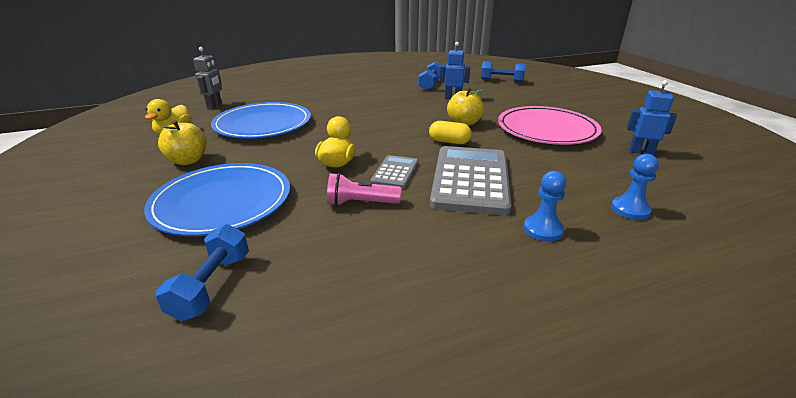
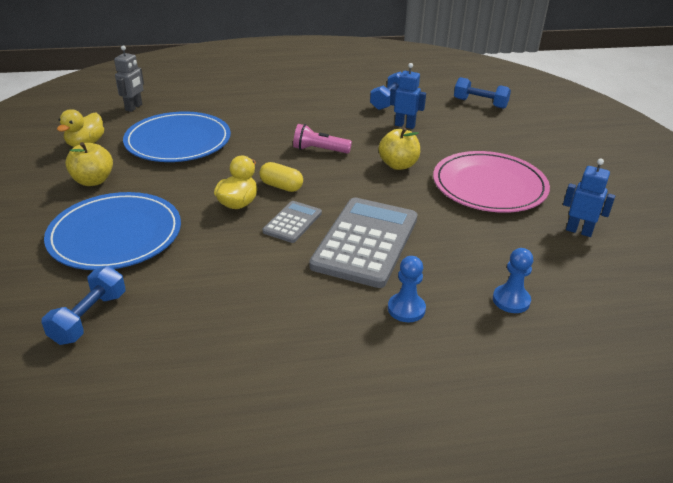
camera: 10 degrees right, 5 degrees up
pink flashlight [327,173,402,206] -> pink flashlight moved to [293,124,352,154]
yellow capsule [429,121,472,144] -> yellow capsule moved to [259,162,303,192]

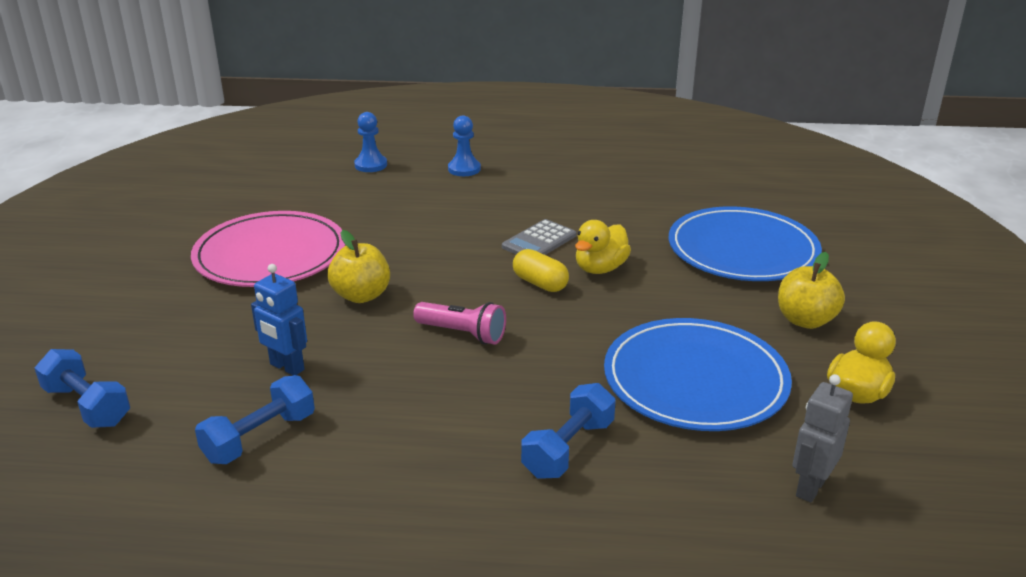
camera: 165 degrees left, 5 degrees down
blue dumbbell [42,266,125,345] -> blue dumbbell moved to [521,383,616,479]
grey calculator [309,198,418,288] -> none
blue robot [563,158,615,237] -> none

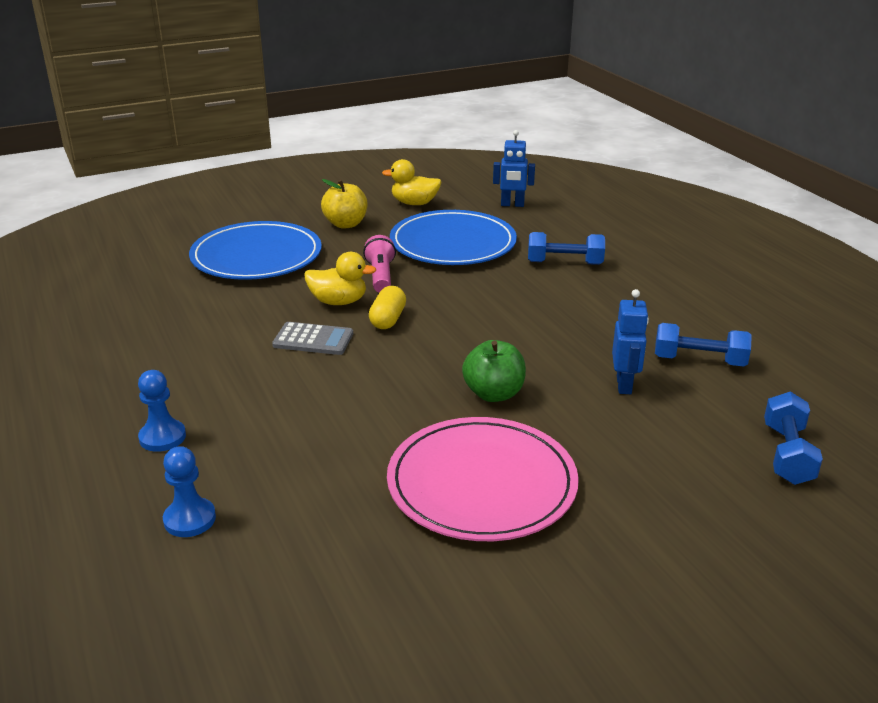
camera: 120 degrees left, 0 degrees up
yellow apple [327,230,390,303] -> green apple [462,340,526,402]
pink flashlight [413,302,506,344] -> pink flashlight moved to [363,235,396,293]
grey robot [792,374,853,503] -> blue robot [493,130,535,207]

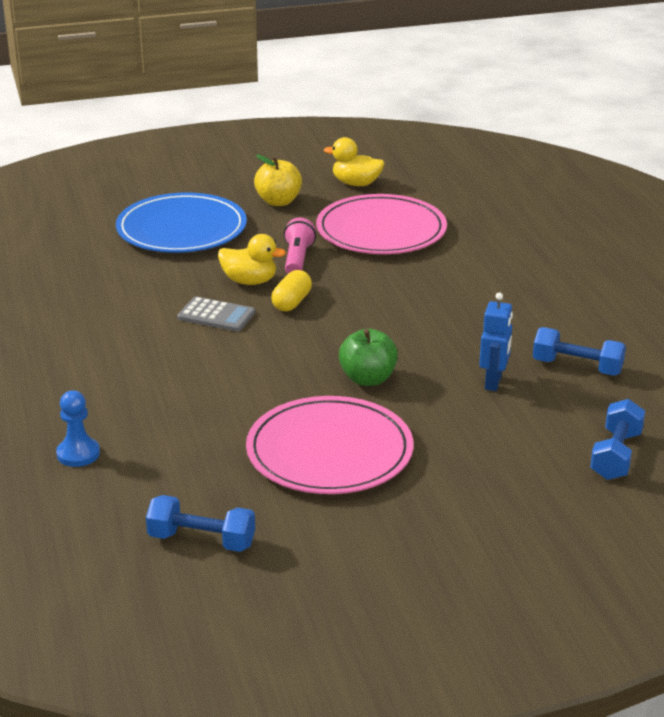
camera: 10 degrees right, 0 degrees up
blue pawn [138,370,186,452] -> none
blue plate [390,210,517,265] -> pink plate [316,194,447,254]
blue robot [493,130,535,207] -> none
blue dumbbell [528,232,605,265] -> blue dumbbell moved to [146,495,255,552]

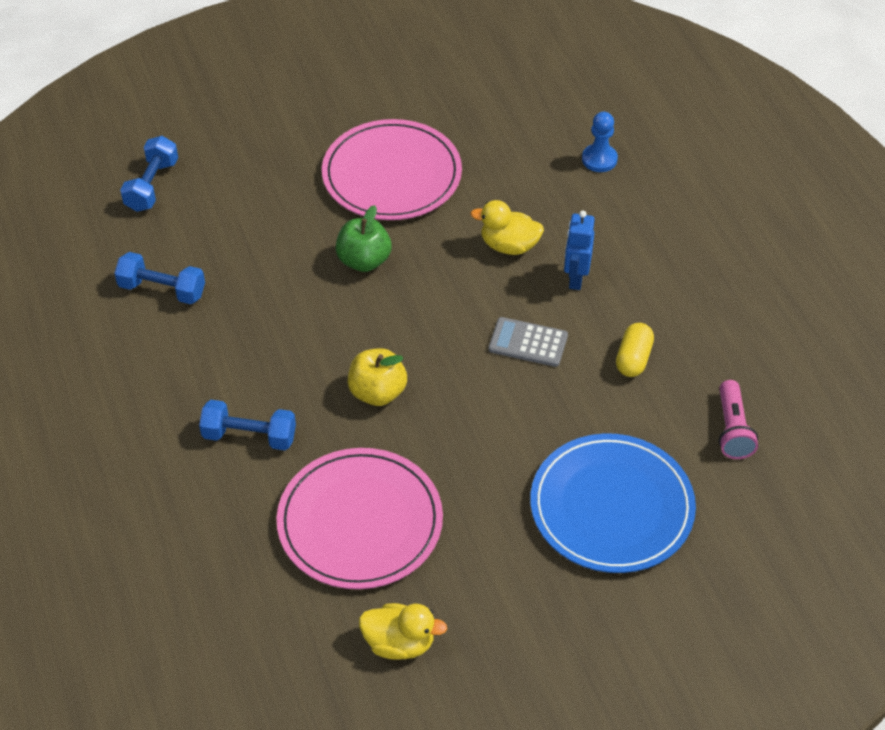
camera: 175 degrees right, 20 degrees up
blue dumbbell [146,495,255,552] -> blue dumbbell moved to [199,400,296,450]
yellow duck [218,234,286,285] -> yellow duck moved to [470,200,544,255]
yellow apple [254,155,302,206] -> yellow apple moved to [348,348,407,406]
yellow capsule [271,270,312,311] -> yellow capsule moved to [616,323,654,377]
pink flashlight [284,218,316,274] -> pink flashlight moved to [719,380,758,459]
blue robot [479,293,513,391] -> blue robot moved to [564,210,595,290]

